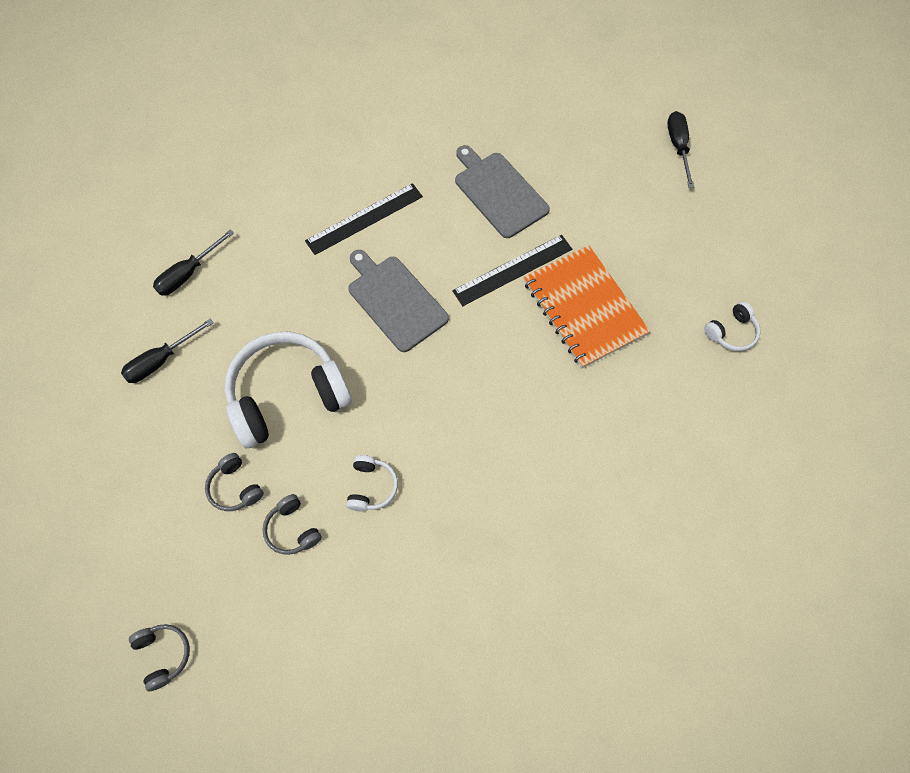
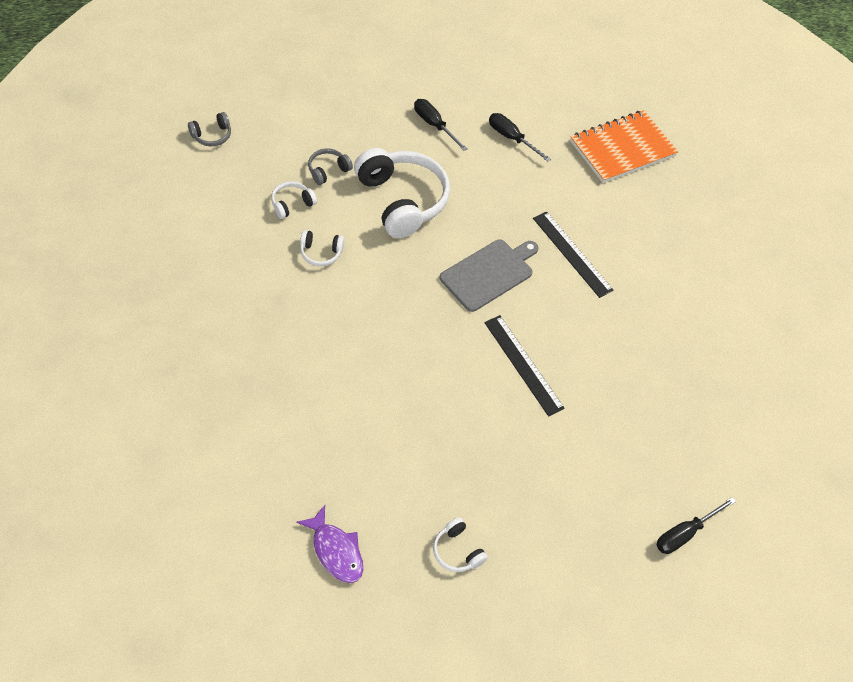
camera: 85 degrees right, 10 degrees down
grey headphones [262,494,322,555] -> white headphones [271,181,317,219]
grey cutting board [455,145,550,238] -> none
orange notebook [524,245,650,368] -> orange notebook moved to [570,110,679,183]
black screwdriver [667,111,694,188] -> black screwdriver turned 150 degrees clockwise [656,497,736,554]
none -> purple fish [296,505,363,583]

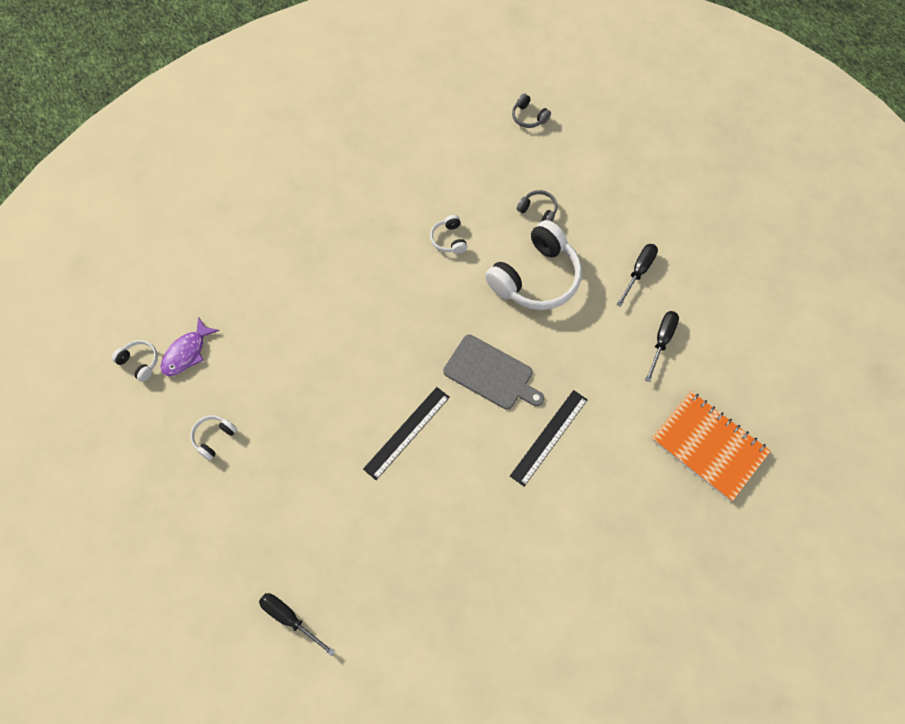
camera: 75 degrees right, 10 degrees up
white headphones [271,181,317,219] -> white headphones moved to [112,340,158,382]

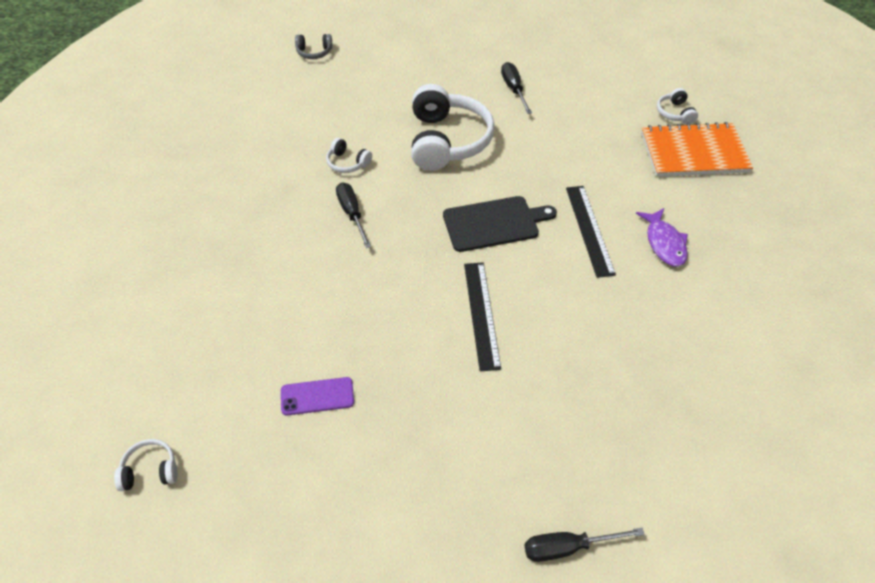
camera: 45 degrees left, 15 degrees down
purple fish [161,317,219,376] -> purple fish moved to [636,208,688,267]
white headphones [190,415,237,461] -> white headphones moved to [657,88,698,124]
grey cutting board [443,335,544,410] -> black cutting board [443,196,557,252]
grey headphones [517,190,558,222] -> none
black screwdriver [645,311,679,382] -> black screwdriver moved to [336,182,371,248]
none -> purple phone [281,377,354,416]

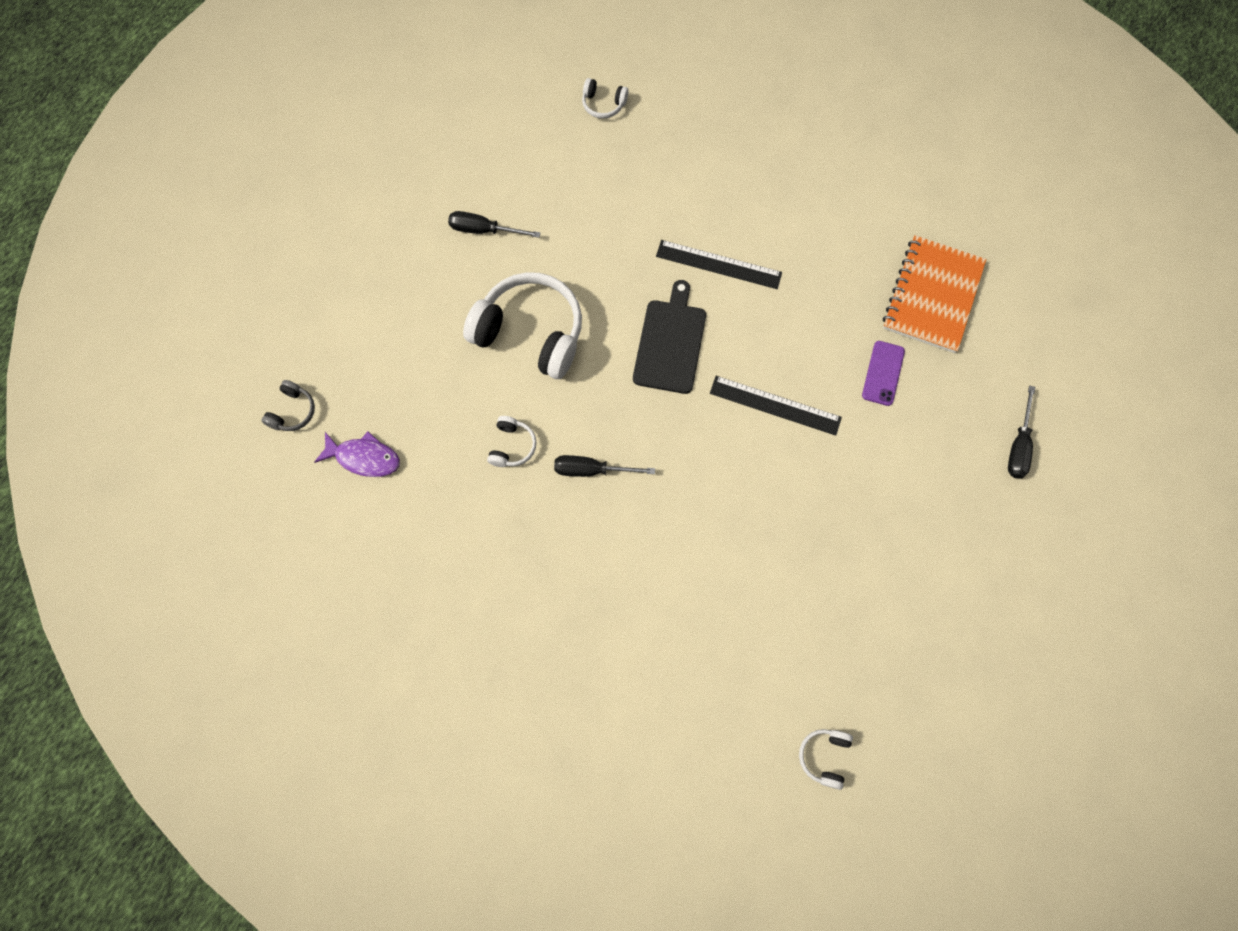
camera: 65 degrees left, 20 degrees up
purple phone [281,377,354,416] -> purple phone moved to [862,341,905,406]
white headphones [326,138,372,173] -> white headphones turned 45 degrees counterclockwise [487,416,537,467]
purple fish [636,208,688,267] -> purple fish moved to [314,431,400,477]
orange notebook [641,122,753,177] -> orange notebook moved to [883,235,986,353]

